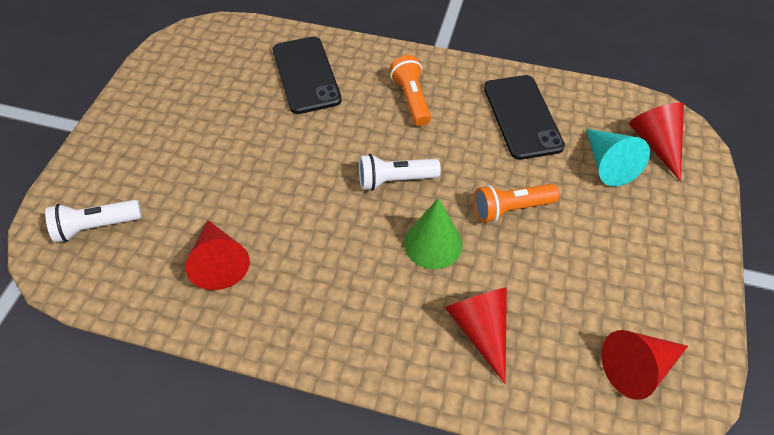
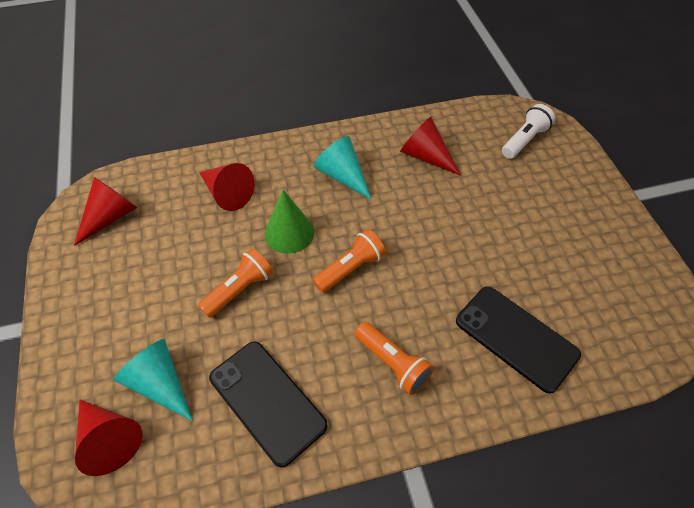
camera: 150 degrees right, 0 degrees up
white flashlight [359,154,441,191] -> orange flashlight [313,229,386,293]
none -> turquoise cone [314,136,372,200]

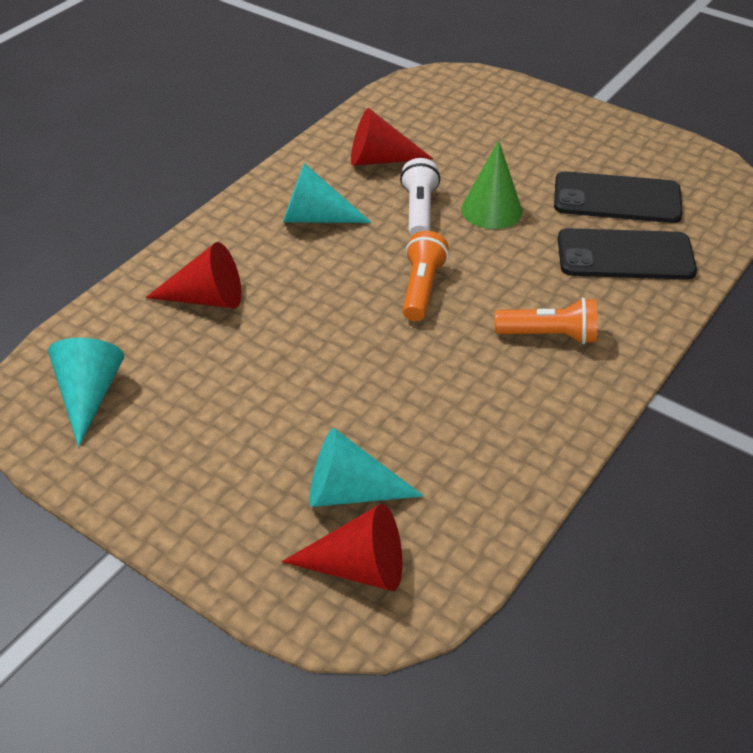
camera: 40 degrees left, 10 degrees down
red cone [74,177,138,246] -> turquoise cone [48,338,124,447]
orange flashlight [198,248,273,318] -> none
black phone [209,341,328,467] -> black phone moved to [554,171,683,223]
green cone [265,190,314,254] -> green cone moved to [461,140,522,229]
white flashlight [502,104,555,159] -> white flashlight moved to [400,158,440,236]

